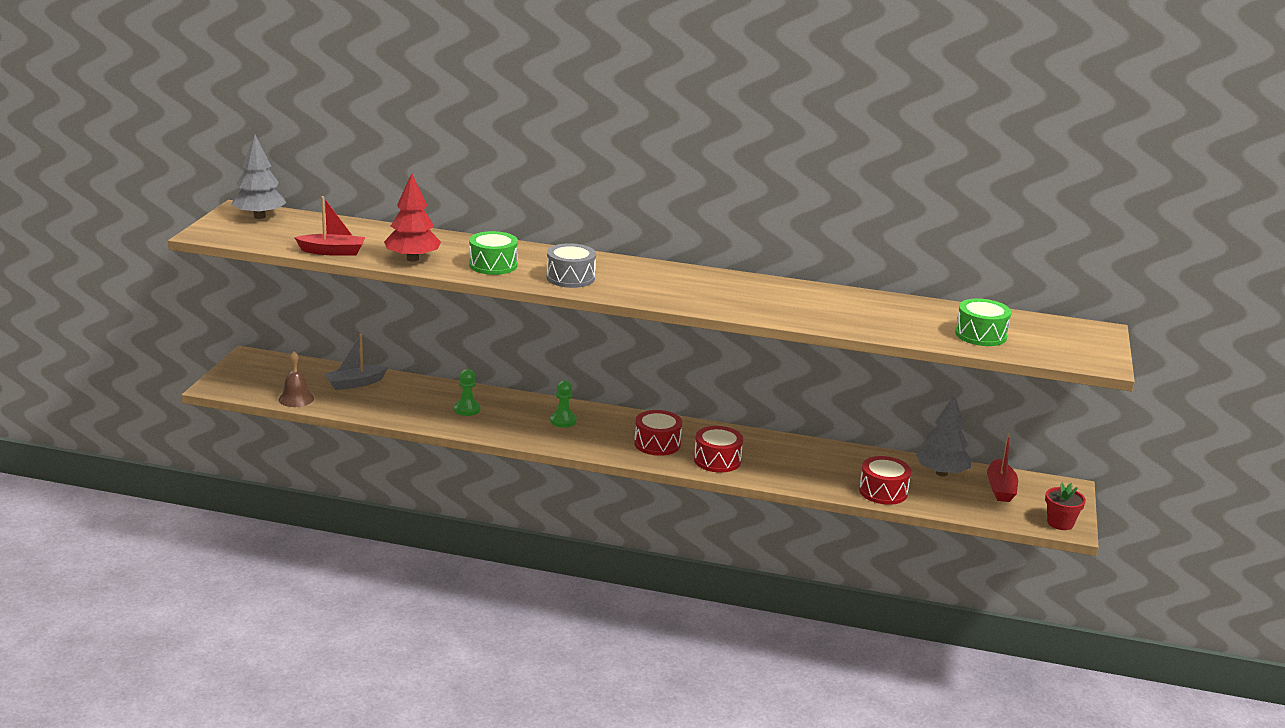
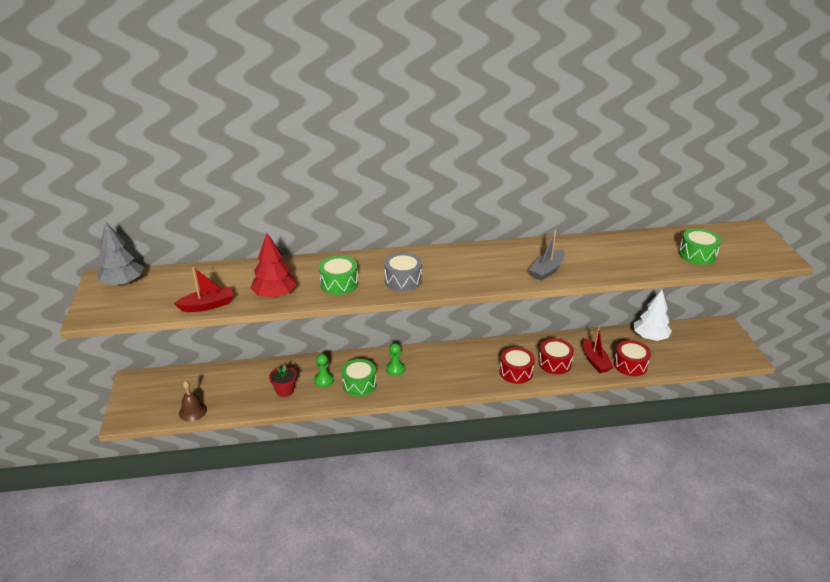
camera: 20 degrees left, 10 degrees up
grey boat [324,334,388,390] -> grey boat moved to [529,230,565,281]
red drum [634,410,682,456] -> red drum moved to [538,338,574,374]
grey tree [916,394,971,477] -> white tree [634,290,672,341]
red boat [987,433,1018,502] -> red boat moved to [583,327,613,373]
red flower pot [1045,482,1086,530] -> red flower pot moved to [269,364,297,397]
none -> green drum [341,359,377,396]

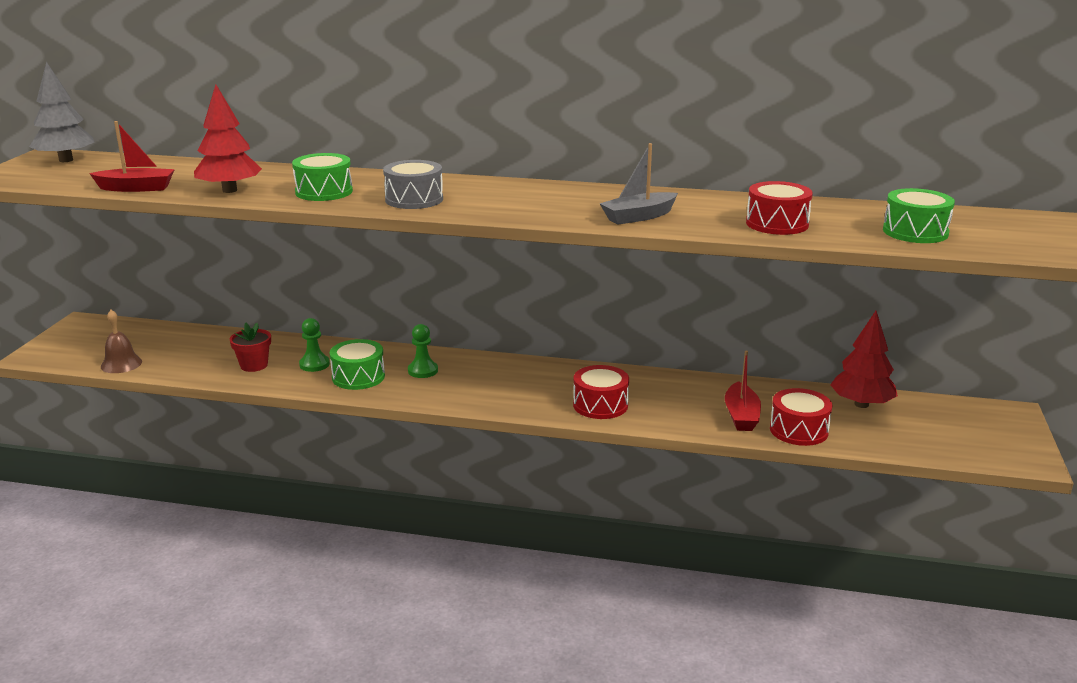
camera: 20 degrees right, 10 degrees down
red drum [538,338,574,374] -> red drum moved to [746,181,813,235]
white tree [634,290,672,341] -> red tree [830,311,898,408]

